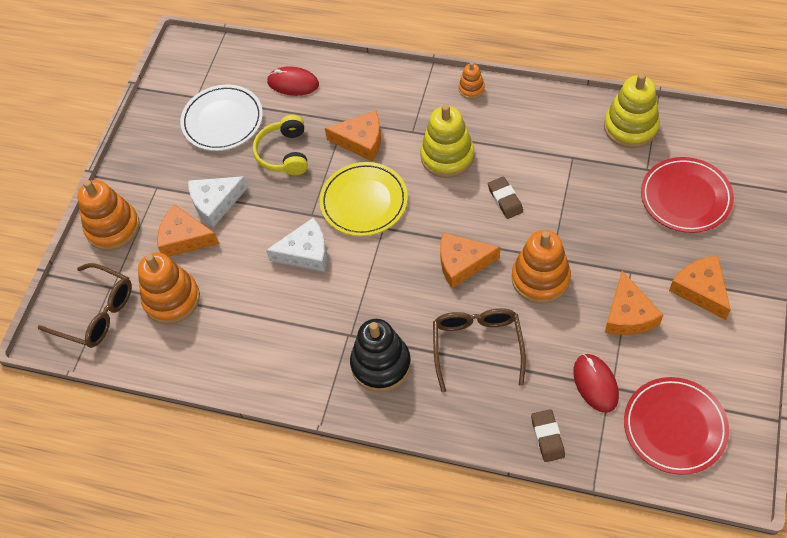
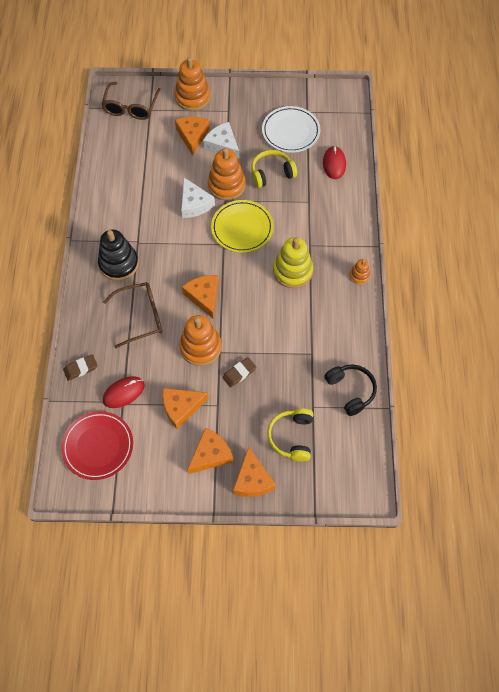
camera: 70 degrees right, 5 degrees up
orange stacking toy [138,252,200,324] -> orange stacking toy moved to [208,148,246,200]
orange cheese [325,110,381,162] -> orange cheese moved to [233,447,276,497]
brown eraser [488,177,523,219] -> brown eraser moved to [222,357,256,388]
yellow stacking toy [604,73,660,148] -> black headphones [324,364,377,416]
red plate [641,157,734,233] -> yellow headphones [267,408,313,462]

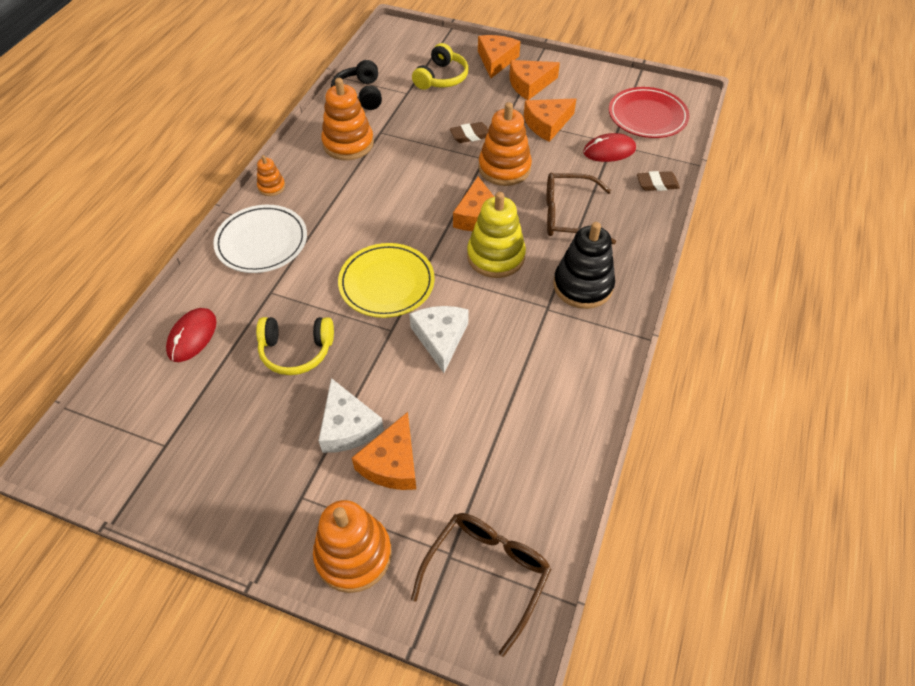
camera: 160 degrees left, 10 degrees down
orange cheese [163,388,209,429] -> orange cheese turned 150 degrees clockwise [524,98,576,142]
orange stacking toy [208,148,246,200] -> orange stacking toy moved to [321,78,374,160]
white plate [262,106,320,153] -> white plate moved to [213,205,307,273]
yellow stacking toy [273,237,313,288] -> yellow stacking toy moved to [467,192,526,278]

